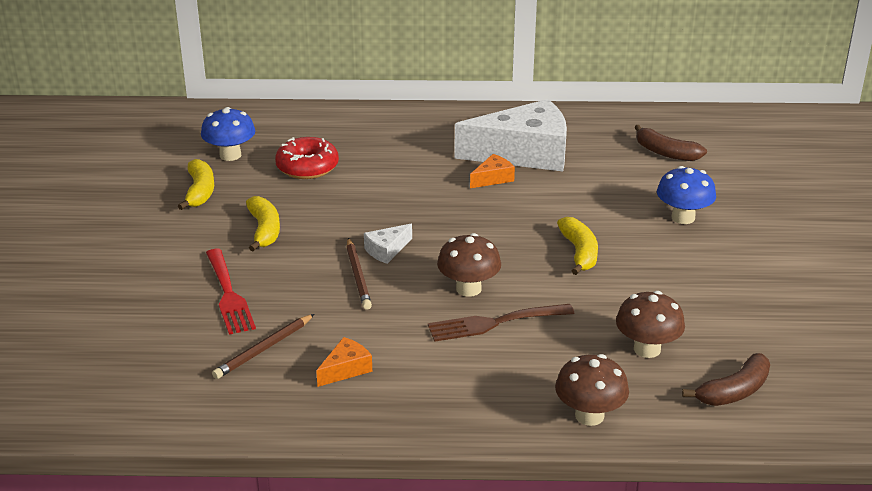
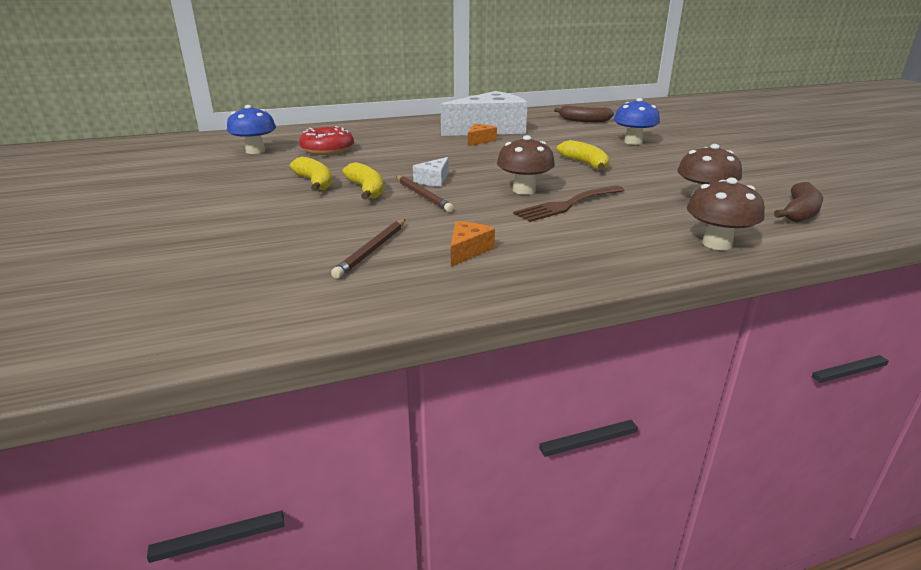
camera: 20 degrees left, 5 degrees down
yellow banana [178,159,214,210] -> yellow banana moved to [342,162,384,199]
red fork [206,249,256,335] -> none

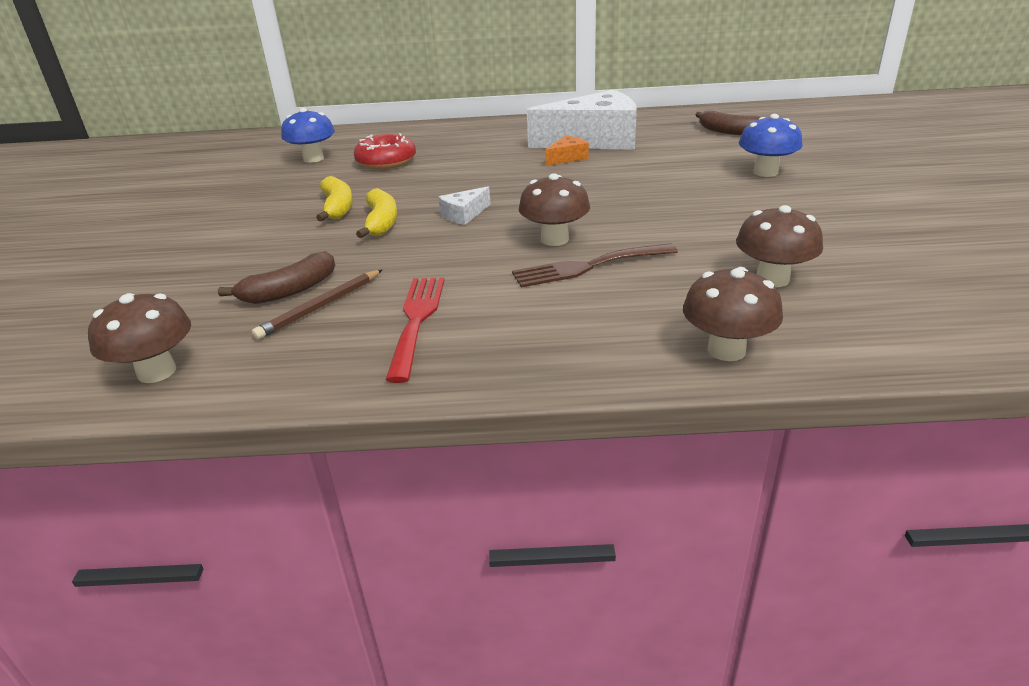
camera: 20 degrees right, 5 degrees up
brown pencil [396,176,454,212] -> none
orange cheese [451,221,495,267] -> red fork [386,278,445,383]
yellow banana [557,140,609,170] -> none
brown banana [774,182,823,223] -> brown banana moved to [218,251,335,304]
none -> brown mushroom [88,293,191,383]

